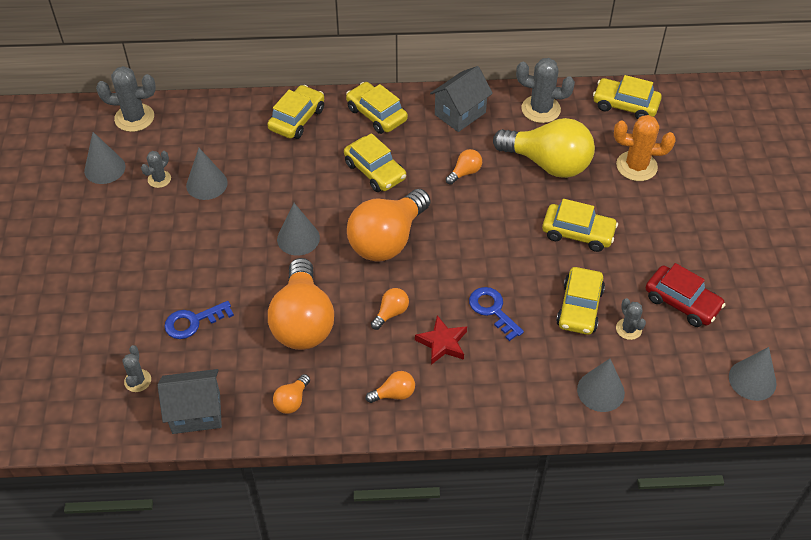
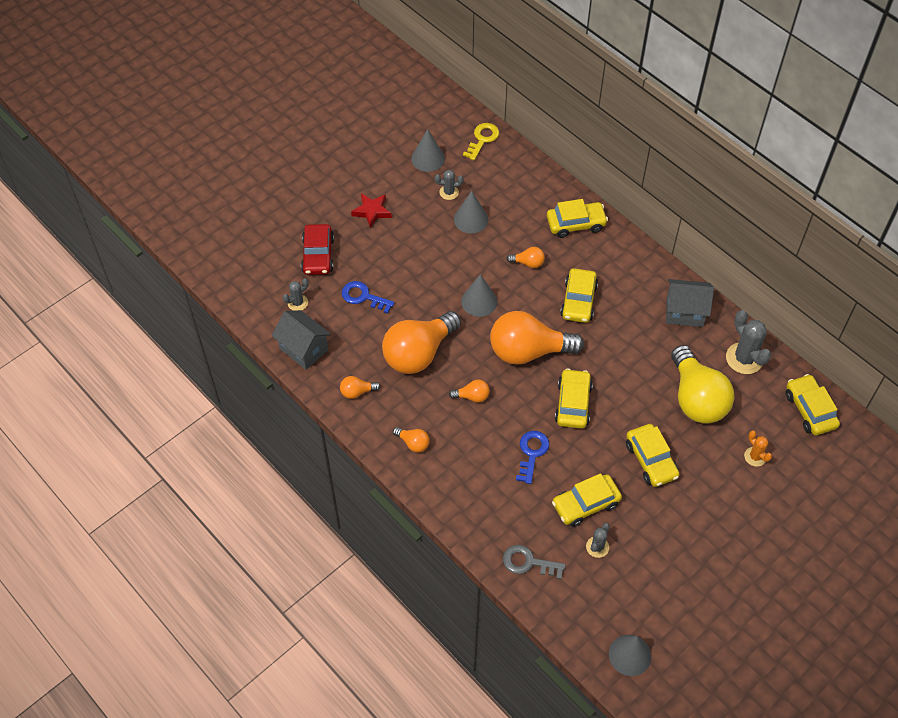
camera: 50 degrees right, 5 degrees up
grey cactus [96,66,156,132] -> yellow key [463,123,499,160]
yellow car [346,82,408,134] -> yellow car moved to [555,369,593,429]
red star [415,315,467,365] -> red star moved to [351,193,392,228]
orange light bulb [446,149,482,185] -> orange light bulb moved to [506,247,545,268]
grey cone [577,359,625,412] -> grey key [503,545,565,579]
orange cactus [614,115,676,181] -> orange cactus [744,431,772,467], size x0.56
red car [645,263,726,327] -> red car moved to [301,224,334,275]

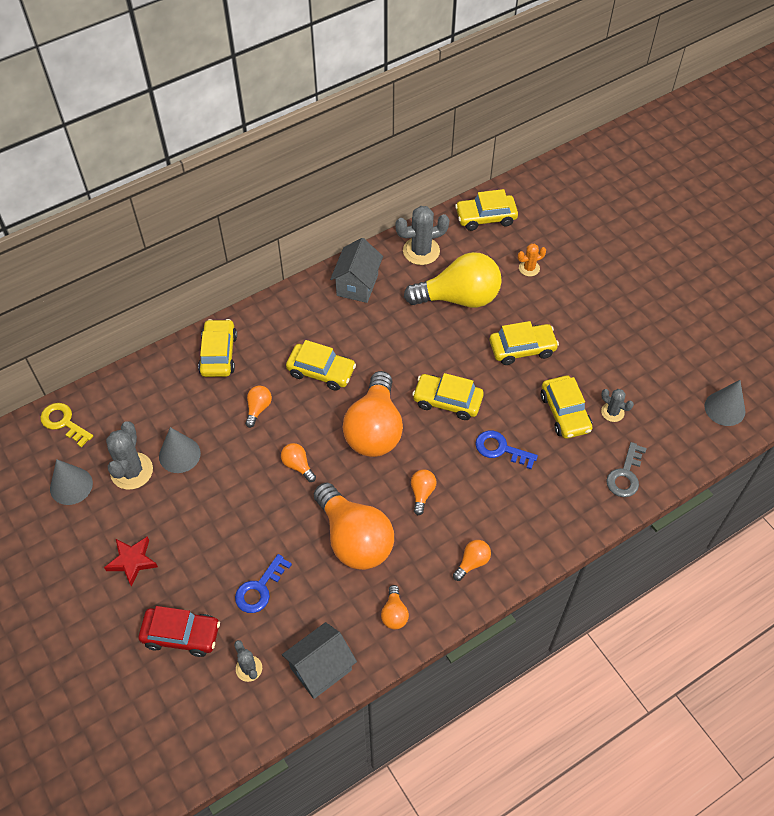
camera: 80 degrees left, 0 degrees up
grey cactus [435,170,464,200] -> grey cactus [106,421,153,490], size x1.77
grey cone [461,274,497,317] -> orange light bulb [281,443,316,482]

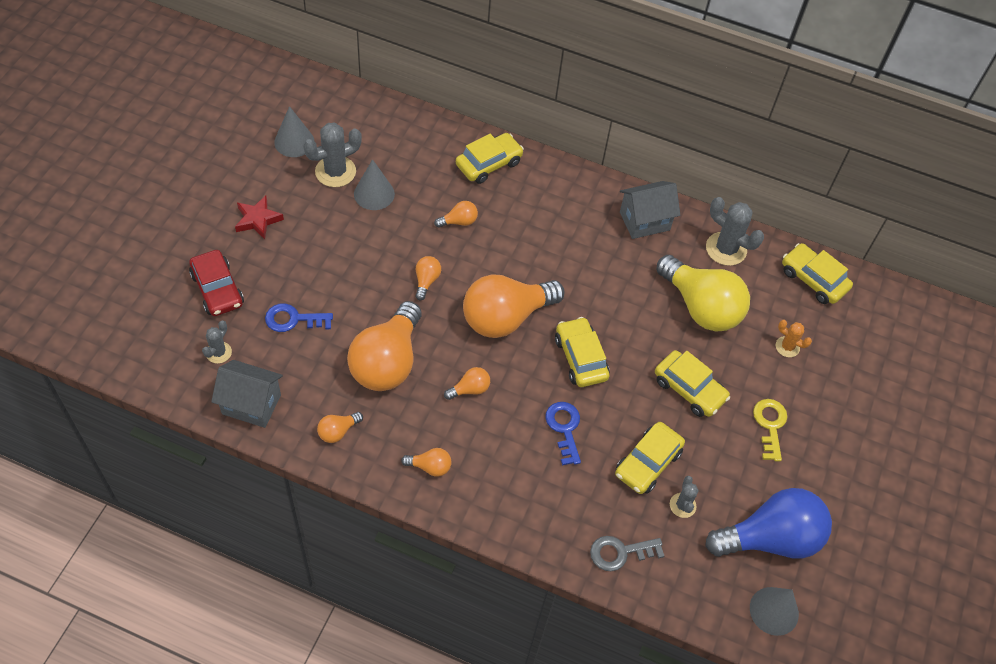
camera: 50 degrees right, 0 degrees up
yellow key [40,403,93,447] -> yellow key moved to [753,399,787,461]
yellow car [286,340,356,391] -> none
none -> blue light bulb [705,488,832,559]

